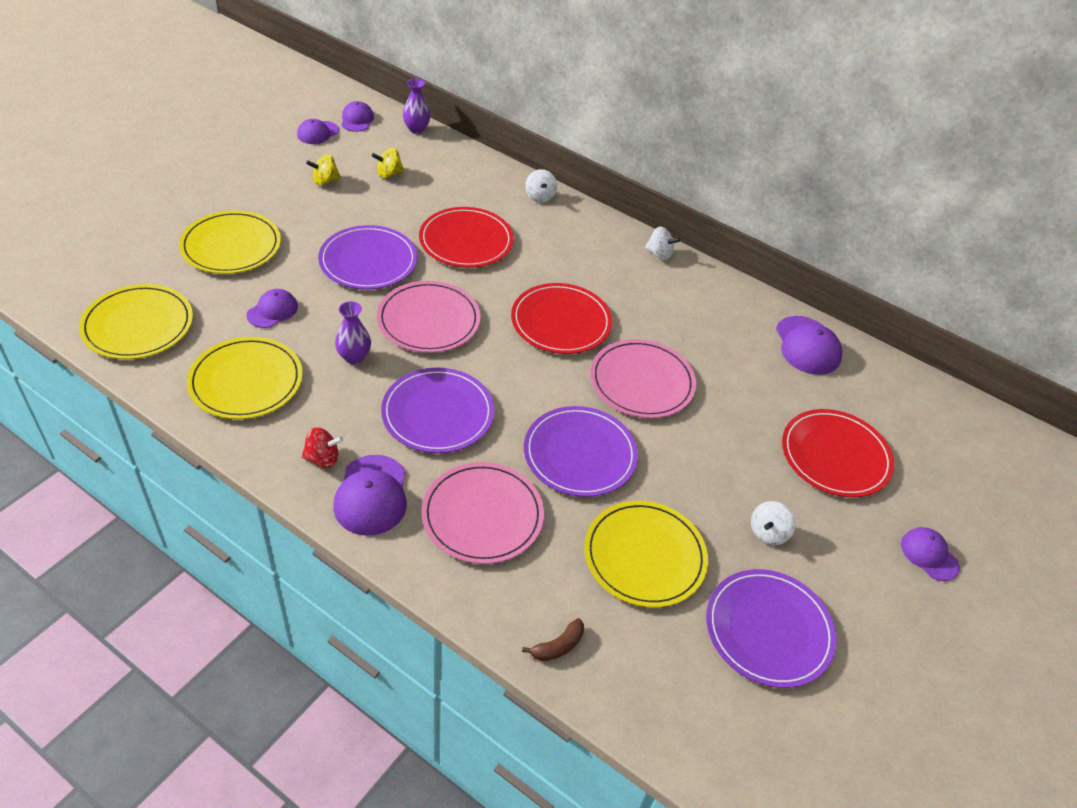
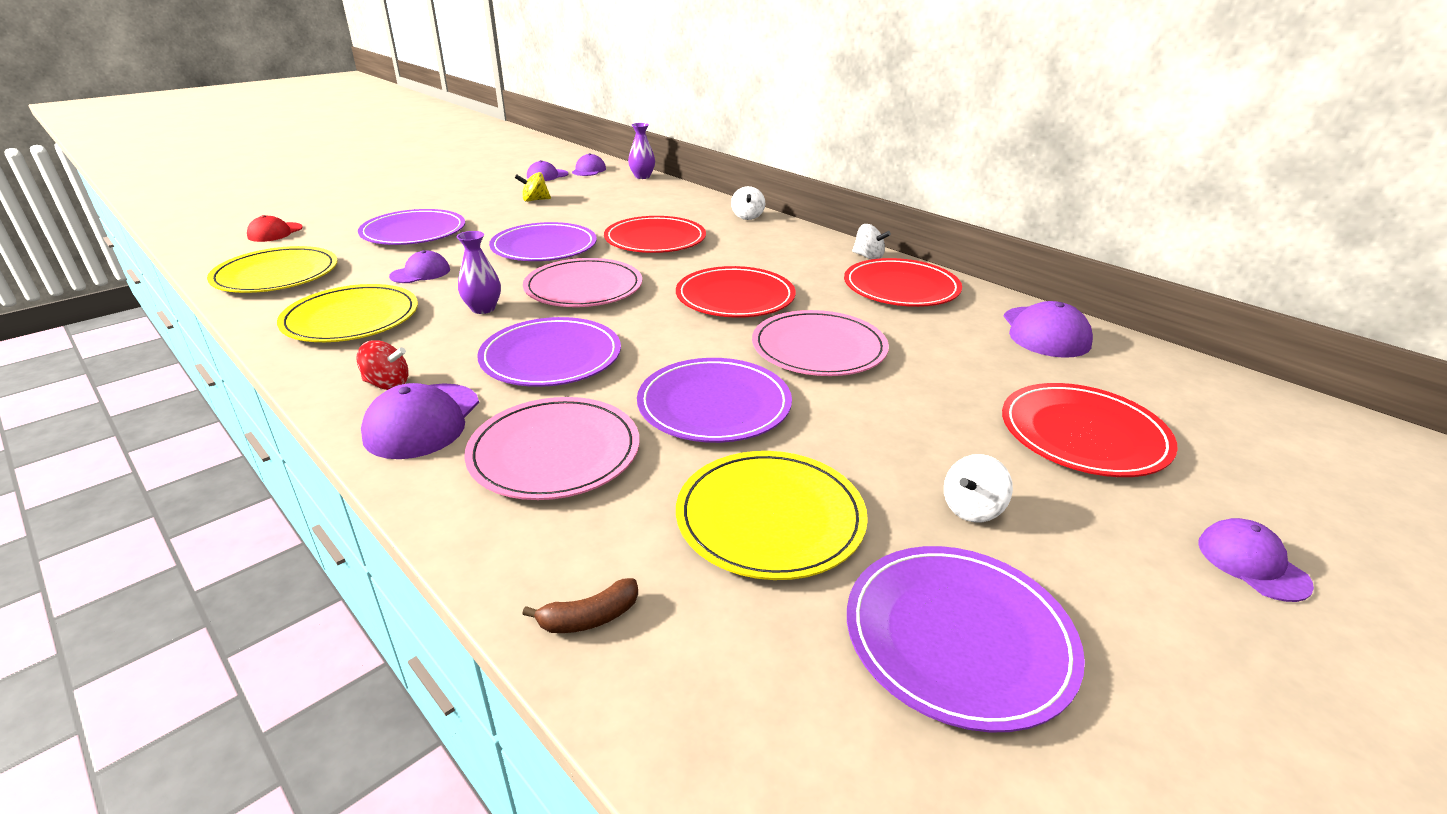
camera: 15 degrees right, 15 degrees down
yellow plate [179,210,281,274] -> purple plate [358,209,465,245]
yellow spinning top [372,148,404,178] -> none
none -> red cap [247,215,303,242]
none -> red plate [844,258,962,307]

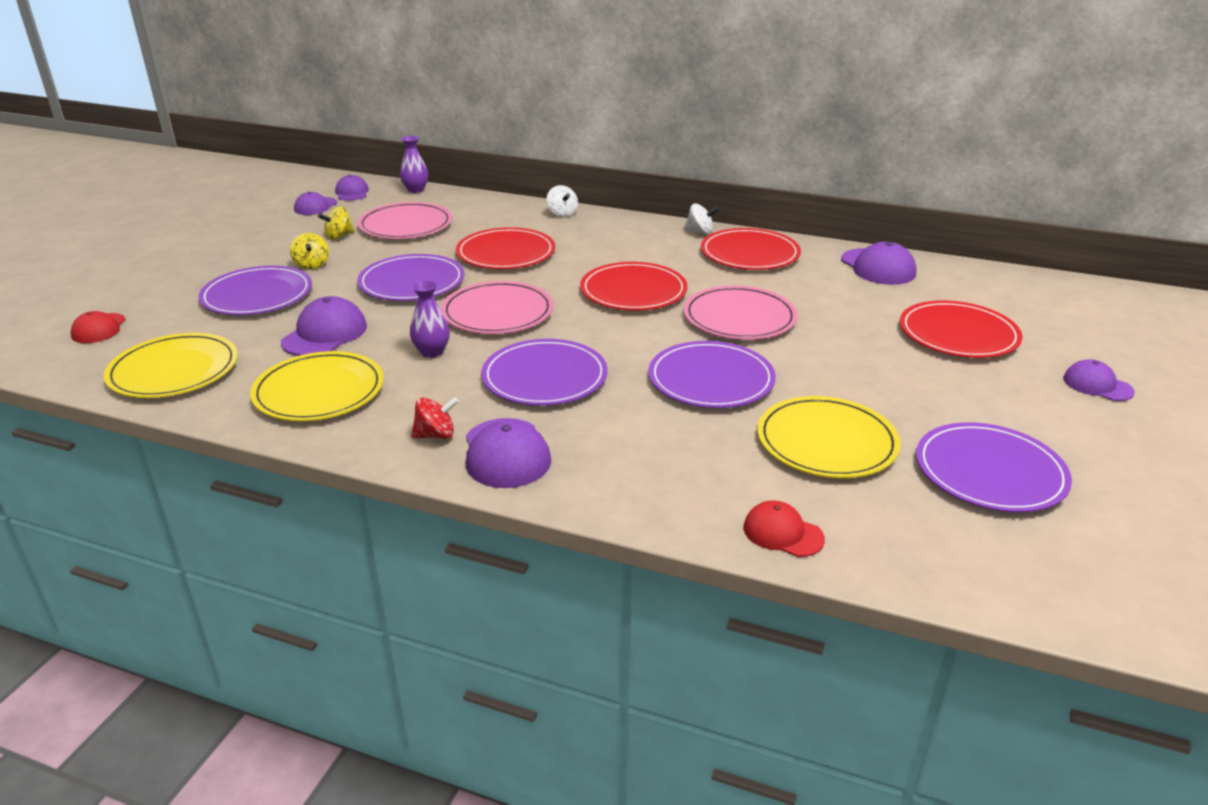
camera: 25 degrees left, 0 degrees up
purple cap [389,250,450,283] -> purple cap [281,296,367,356], size x1.56
pink plate [464,397,639,500] -> pink plate moved to [358,202,452,239]
brown banana [523,578,638,633] -> red cap [744,500,825,557]
white spinning top [944,454,1013,523] -> none
none -> yellow spinning top [290,233,329,269]

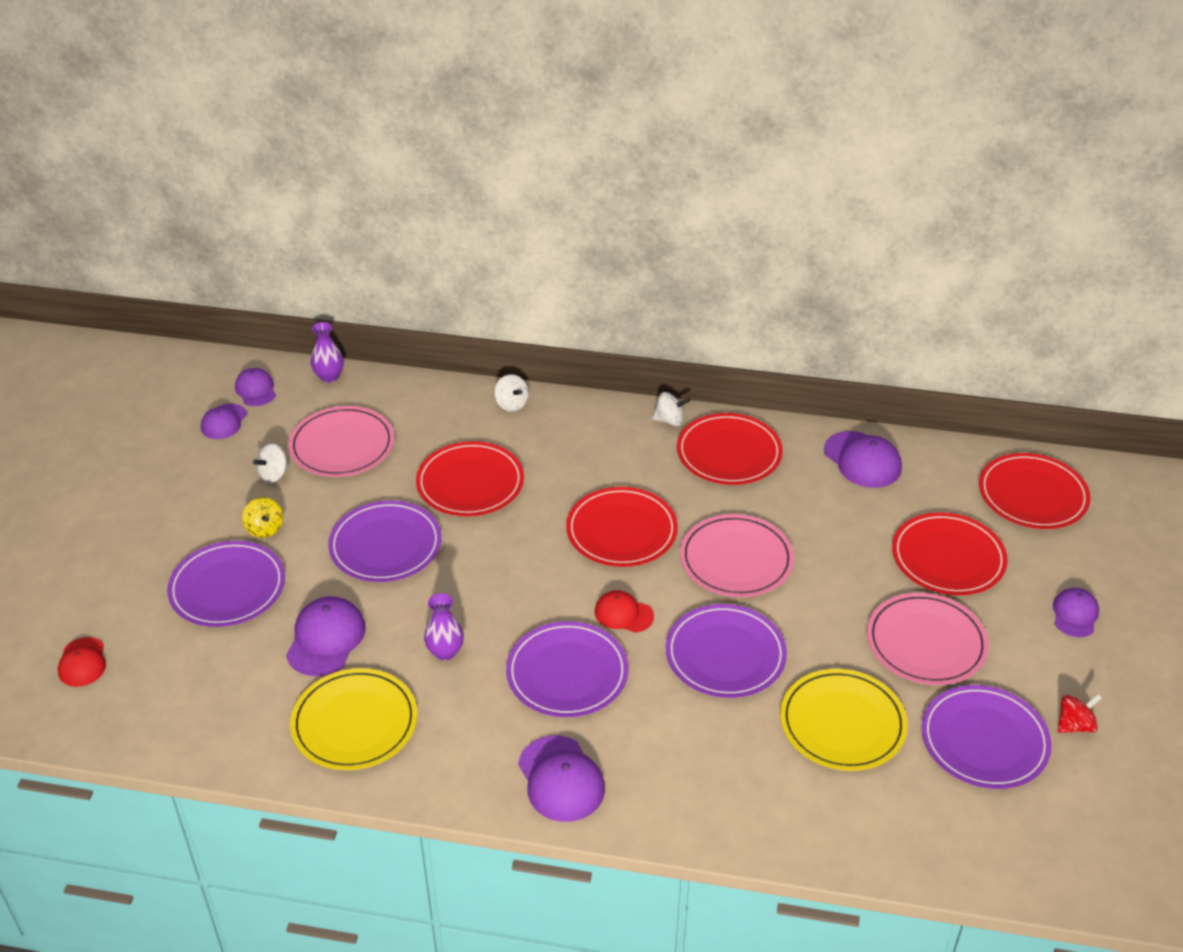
camera: 10 degrees left, 10 degrees up
yellow plate [104,333,238,398] -> none
yellow spinning top [317,207,355,240] -> white spinning top [253,444,289,483]
red spinning top [411,397,459,439] -> red spinning top moved to [1057,694,1102,733]
pink plate [441,281,554,334] -> pink plate moved to [867,593,989,685]
red cap [744,500,825,557] -> red cap moved to [595,590,654,633]
purple cap [1063,359,1135,401] -> purple cap turned 75 degrees clockwise [1053,588,1099,637]
none -> red plate [979,453,1091,529]

